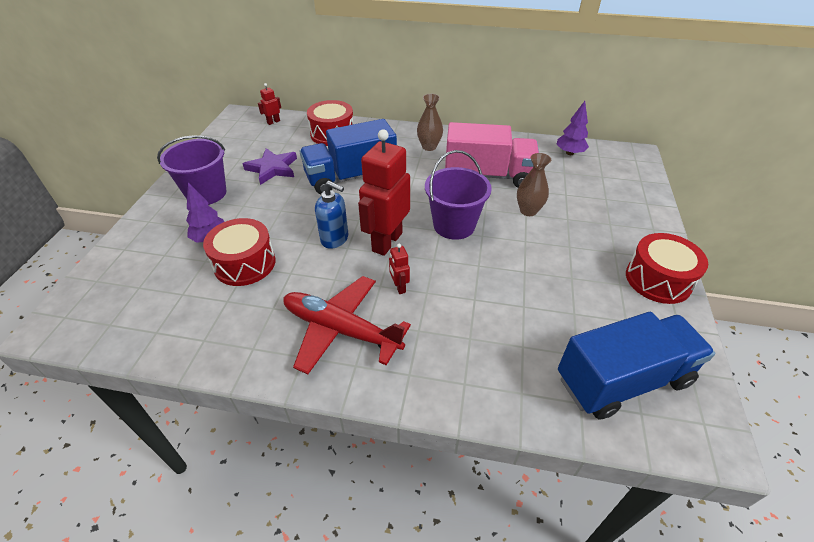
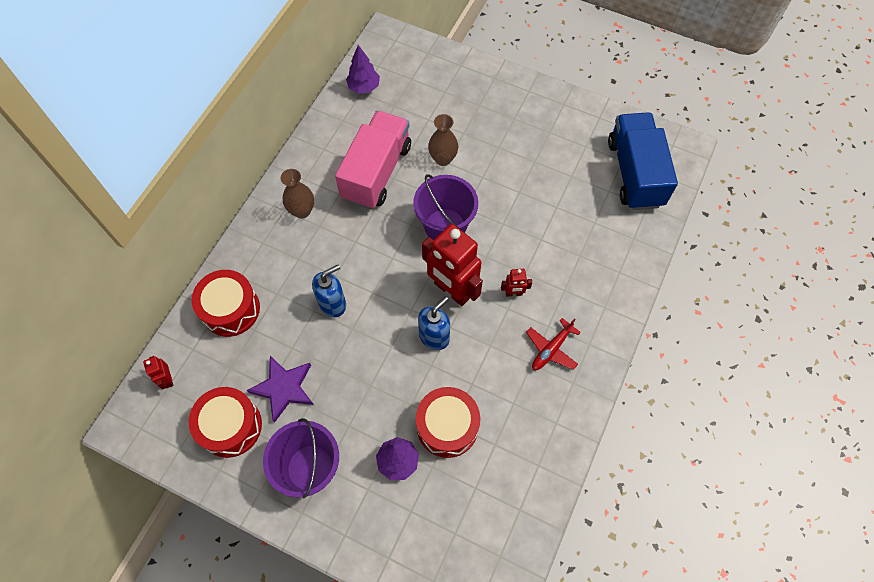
camera: 75 degrees left, 20 degrees up
red plane [283,276,411,375] -> red plane [526,318,581,370], size x0.54
blue truck [300,119,397,194] -> blue soap dispenser [312,265,346,317]
red drum [626,233,708,304] -> red drum moved to [189,387,262,458]

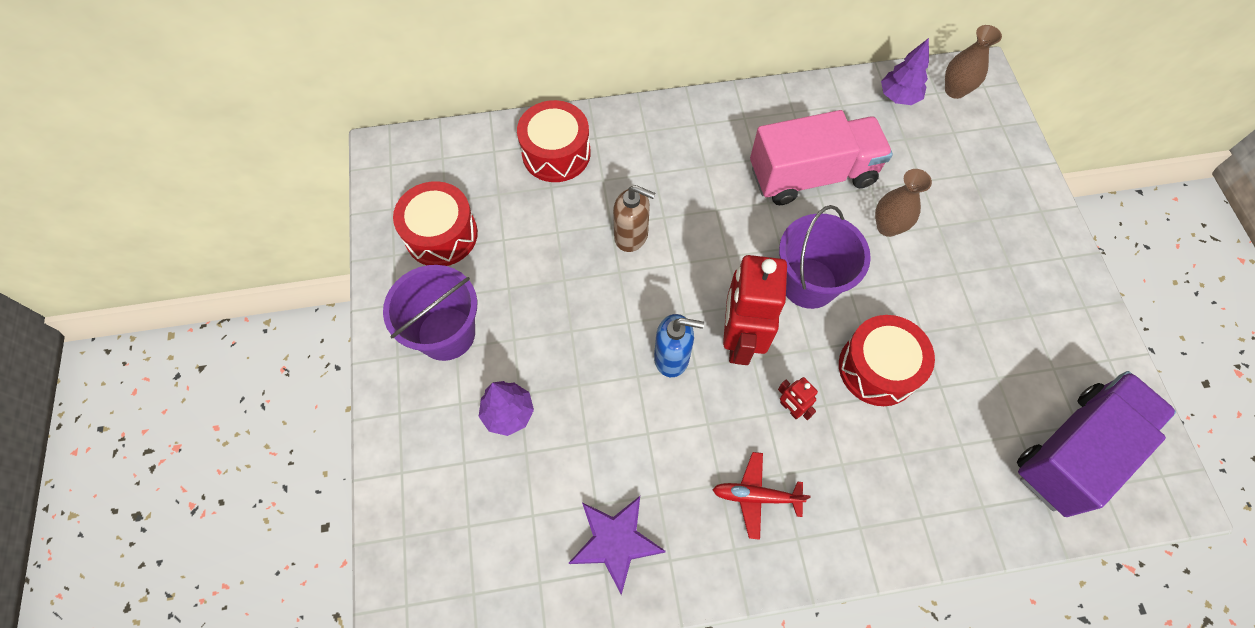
camera: 55 degrees right, 0 degrees up
red robot [143,356,173,389] -> none
purple star [247,356,314,423] -> purple star moved to [569,496,666,595]
brown vase [281,169,314,218] -> brown vase moved to [945,25,1002,99]
blue soap dispenser [312,265,346,317] -> brown soap dispenser [613,185,655,252]
red drum [416,387,480,458] -> red drum moved to [839,315,935,406]
blue truck [608,112,678,210] -> purple truck [1017,371,1176,517]

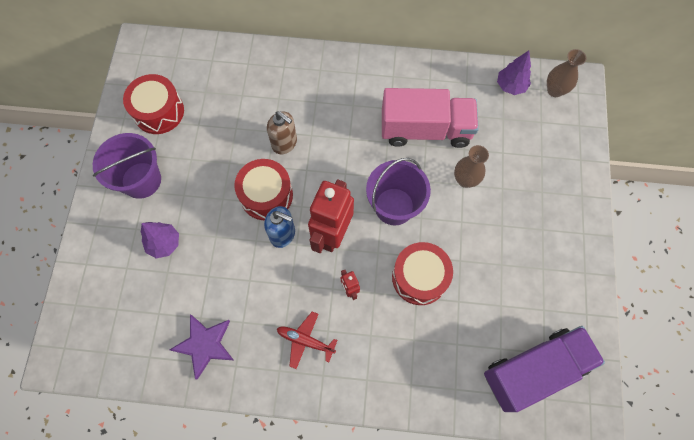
camera: 15 degrees right, 5 degrees up
red drum [517,100,591,182] -> red drum moved to [234,159,293,220]

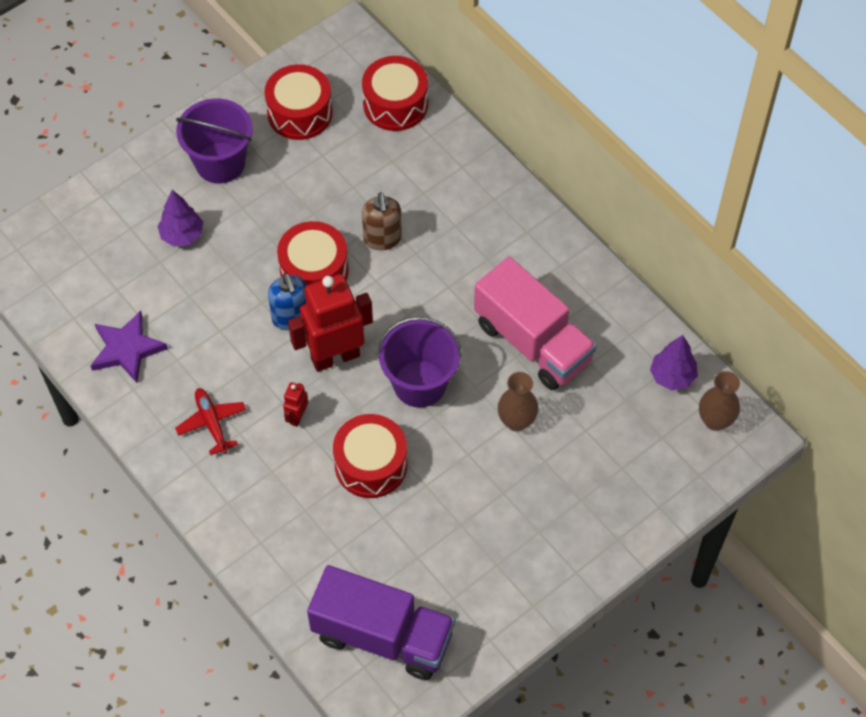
camera: 45 degrees right, 10 degrees down
none -> red drum [362,56,428,131]

